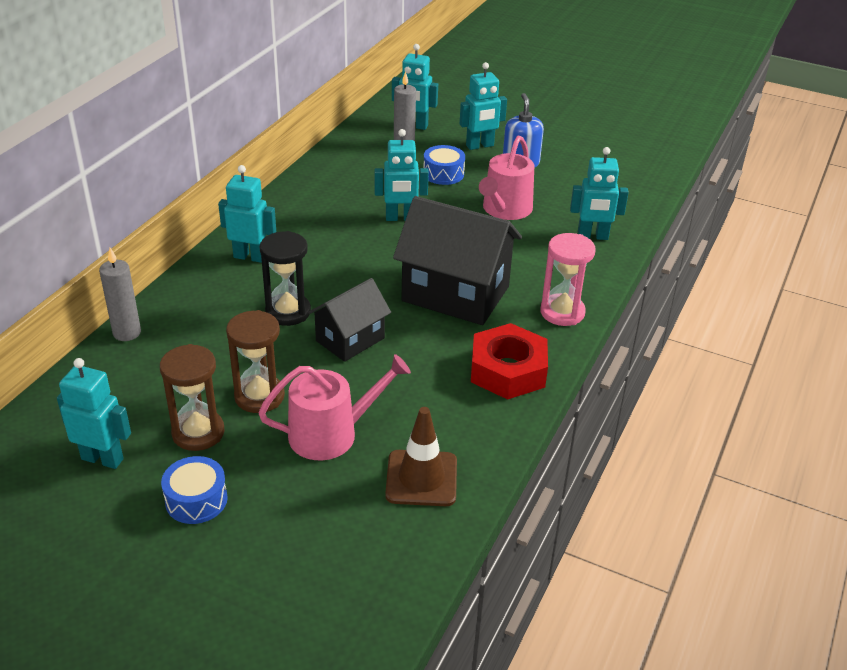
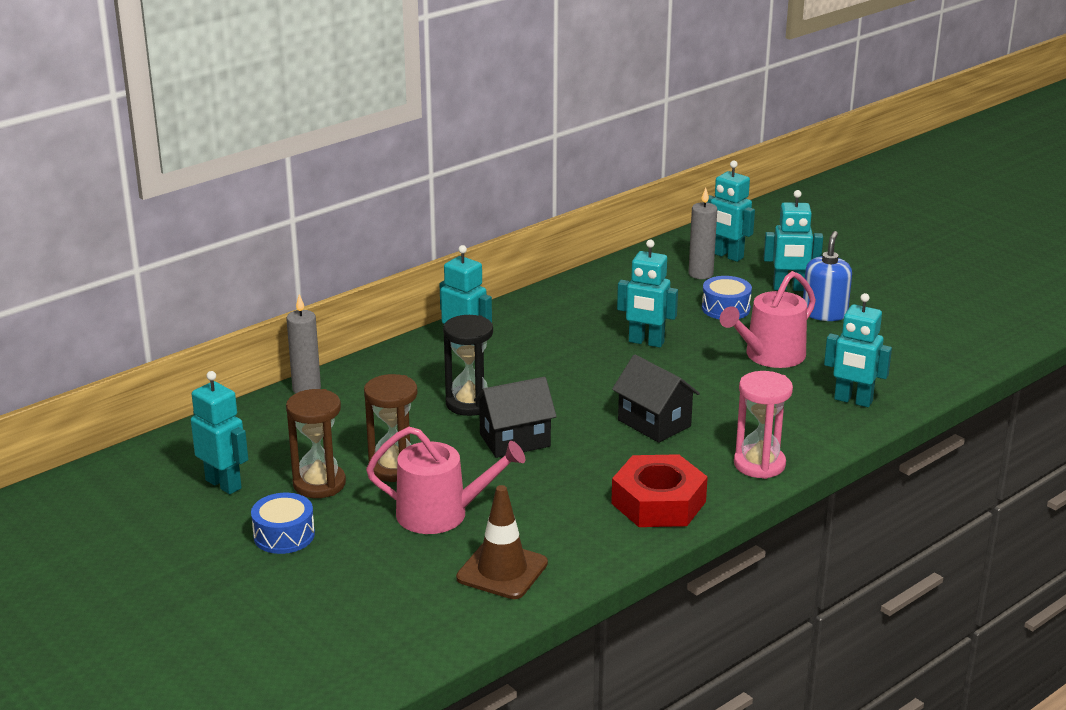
camera: 25 degrees right, 10 degrees down
black house [393,196,522,325] -> black house [612,355,700,443], size x0.58

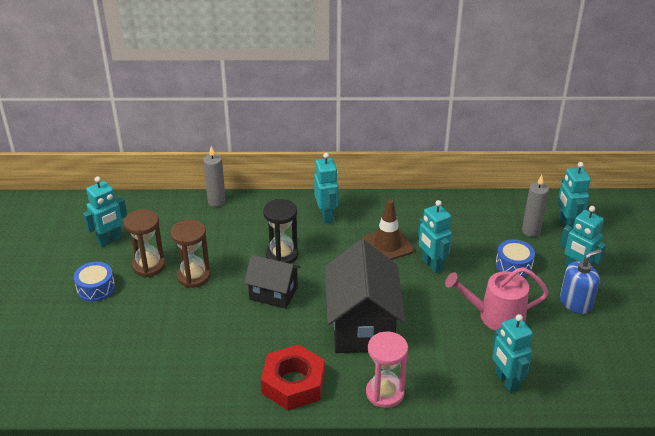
camera: 40 degrees right, 10 degrees up
turquoise robot [191,371,248,494] -> turquoise robot turned 60 degrees clockwise [83,176,127,247]
pink watering can [366,427,525,534] -> none
brown traffic cone [456,485,548,599] -> brown traffic cone moved to [362,199,414,260]
black house [612,355,700,443] -> black house [325,239,405,353], size x1.72

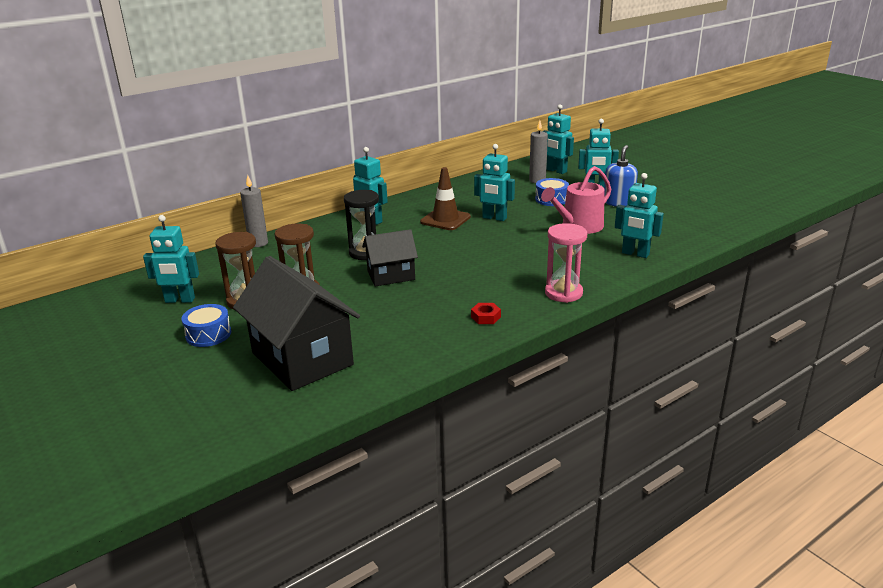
camera: 35 degrees left, 10 degrees down
turquoise robot [83,176,127,247] -> turquoise robot turned 75 degrees clockwise [143,215,199,303]
red nut [261,345,325,410] -> red nut [471,303,501,324], size x0.43
black house [325,239,405,353] -> black house moved to [233,256,360,391]

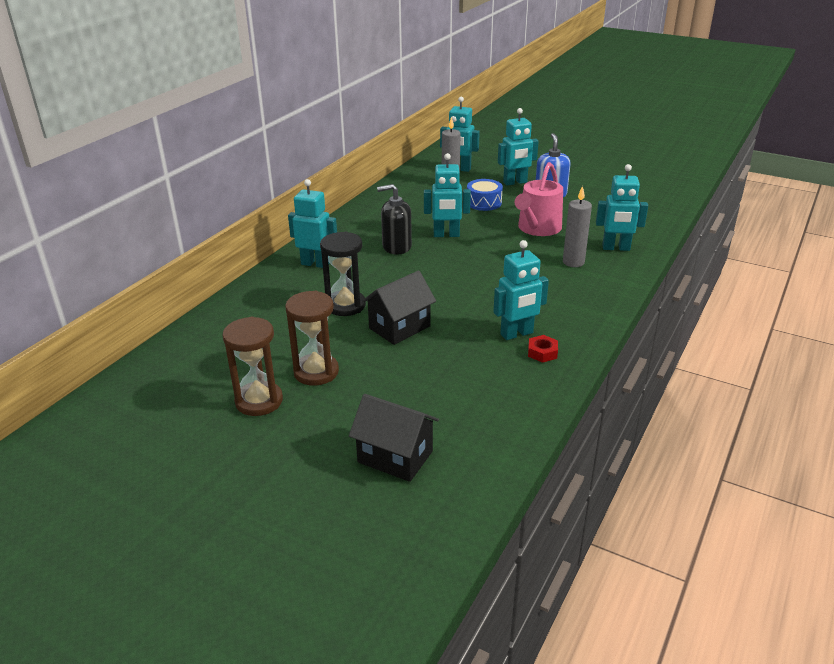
camera: 25 degrees left, 5 degrees up
turquoise robot [143,215,199,303] -> turquoise robot moved to [493,240,549,340]
blue drum [181,304,231,347] -> none
black house [233,256,360,391] -> black house [349,394,439,482], size x0.58
grey candle [240,175,268,247] -> grey candle moved to [563,186,592,267]
brown traffic cone [420,167,471,230] -> black soap dispenser [377,184,412,255]
pink hourglass [545,223,587,303] -> none

